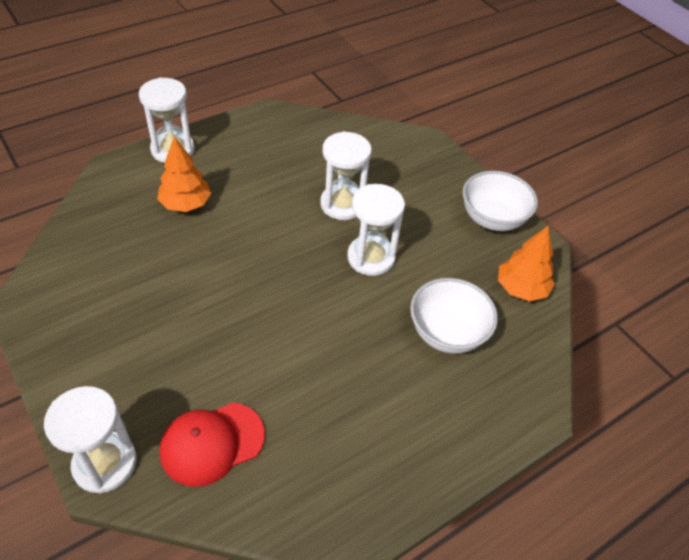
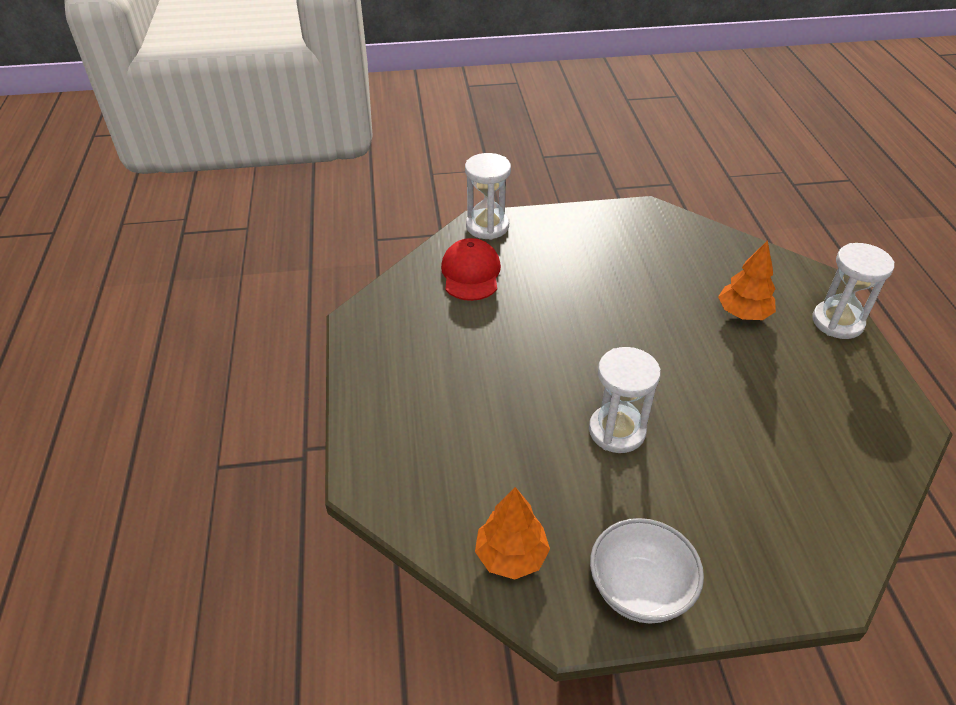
camera: 120 degrees right, 5 degrees down
white hourglass [320,131,372,220] -> none
white bowl [410,278,498,354] -> none

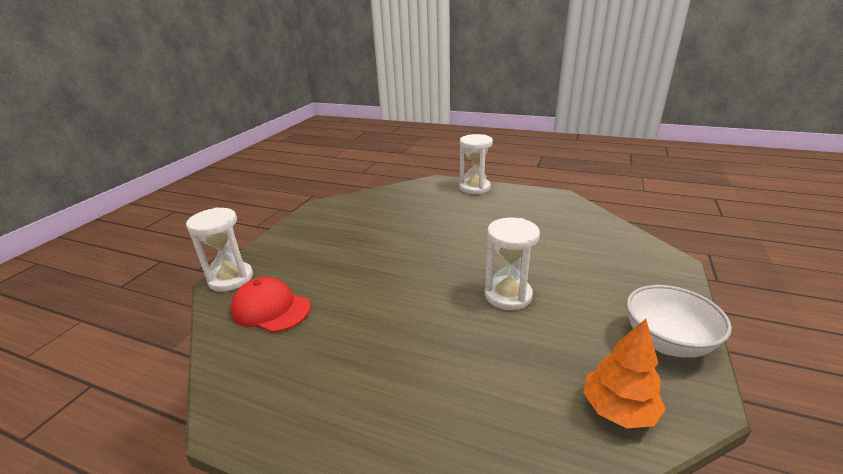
camera: 60 degrees left, 15 degrees down
orange tree [718,240,776,320] -> none

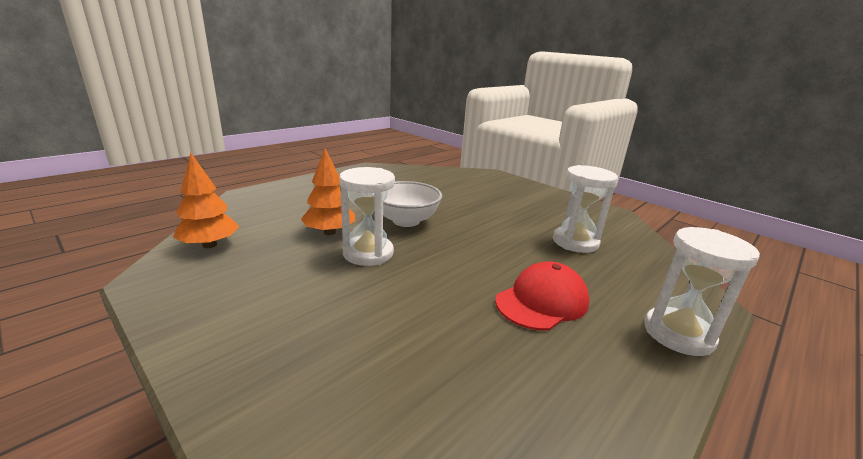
camera: 110 degrees right, 5 degrees down
white hourglass [186,207,253,292] -> white hourglass moved to [553,165,618,253]
red cap [231,277,311,333] -> red cap moved to [495,261,590,330]
white bowl [626,285,732,358] -> white bowl moved to [383,181,442,227]
none -> orange tree [301,149,355,235]

